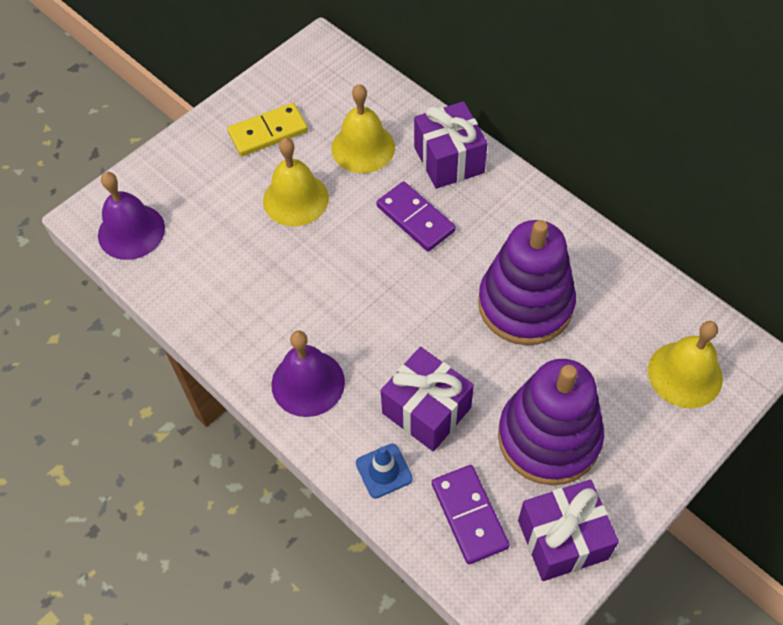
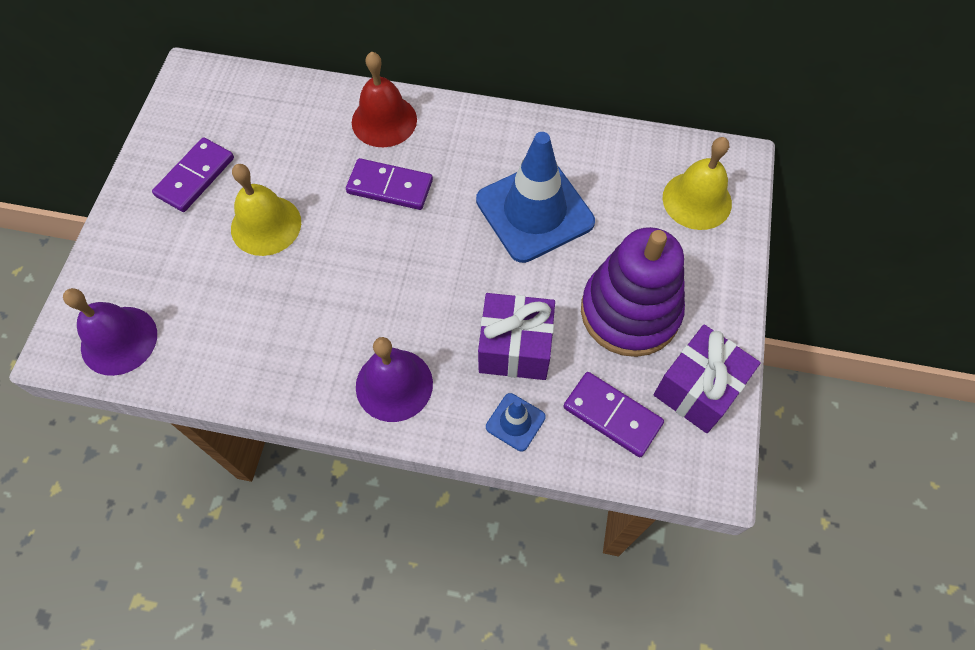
camera: 35 degrees left, 5 degrees up
yellow domino [227,103,308,156] -> purple domino [152,137,234,212]
yellow bell [332,84,395,173] -> none
purple gift [414,101,488,189] -> red bell [352,52,417,147]
purple stacking toy [478,220,576,345] -> blue traffic cone [476,132,595,263]

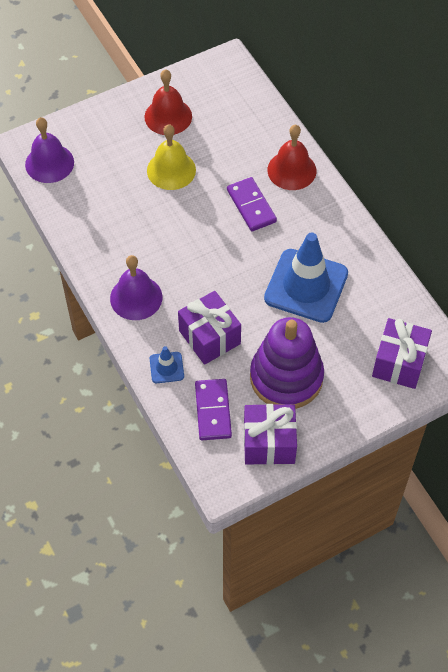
camera: 50 degrees right, 5 degrees down
purple domino [152,137,234,212] -> red bell [144,69,192,135]
yellow bell [663,137,732,230] -> purple gift [372,318,432,389]

